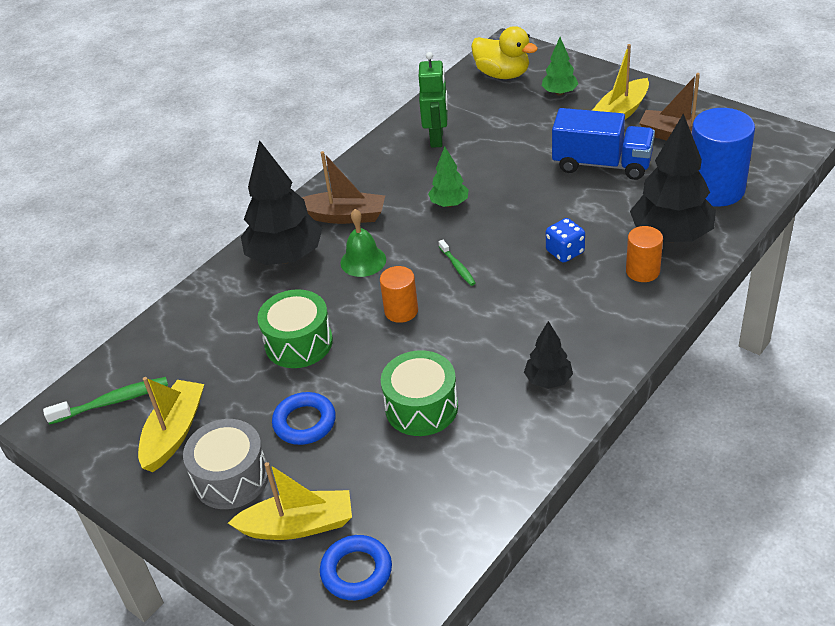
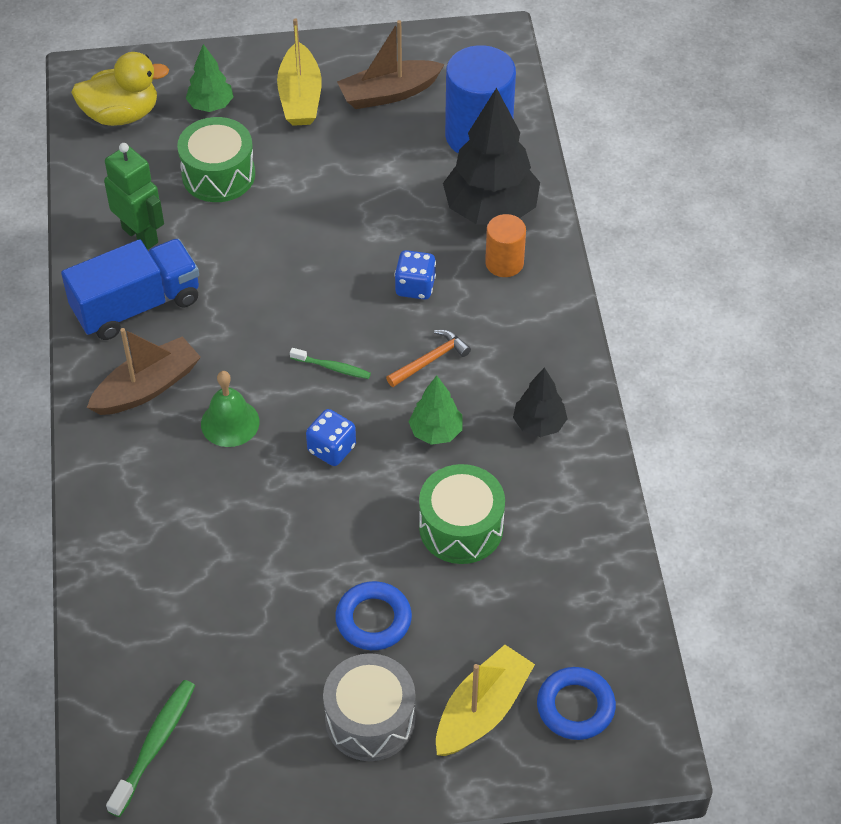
camera: 50 degrees left, 10 degrees up
yellow boat [138,377,204,472] -> none
black tree [241,140,323,265] -> none
green drum [257,289,333,368] -> green drum moved to [177,117,255,202]
orange cylinder [380,266,418,323] -> blue dice [306,409,356,466]
green tree [428,146,469,207] -> green tree moved to [409,375,462,445]
blue truck [552,108,655,180] -> blue truck moved to [61,239,199,340]
none -> orange hammer [386,330,471,387]

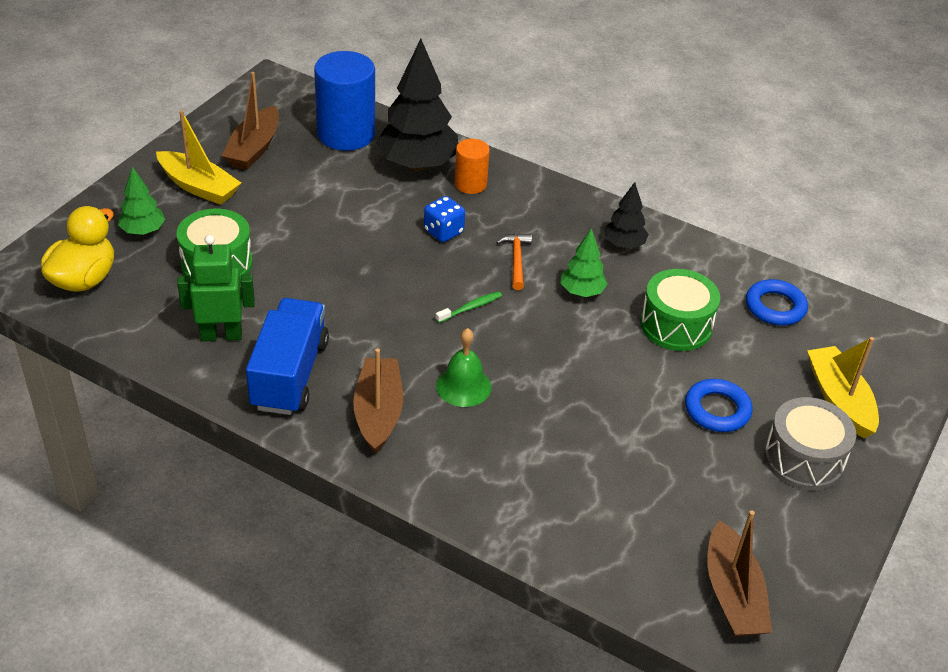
camera: 55 degrees left, 10 degrees down
green toothbrush [106,680,195,817] -> brown boat [707,510,772,636]
blue dice [306,409,356,466] -> none
blue ring [537,667,616,740] -> blue ring moved to [746,279,808,326]

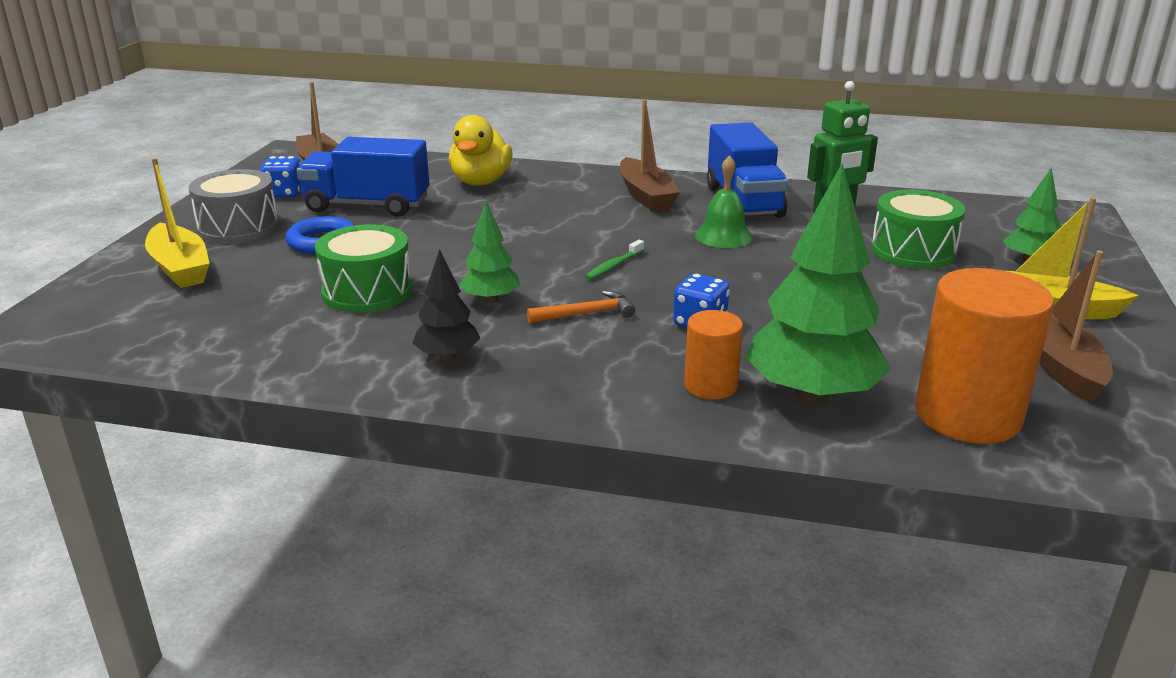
camera: 165 degrees right, 15 degrees down
yellow duck [41,206,114,292] -> yellow duck moved to [449,115,513,186]
blue cylinder [314,51,375,151] -> orange cylinder [915,268,1054,444]
black tree [376,39,458,171] -> green tree [745,164,891,404]
green bell [436,328,491,407] -> green bell moved to [695,155,753,248]
orange hammer [496,234,532,290] -> orange hammer turned 90 degrees counterclockwise [527,291,635,324]
blue ring [746,279,808,326] -> none
none -> blue dice [260,156,302,198]
none -> blue truck [297,137,429,217]

